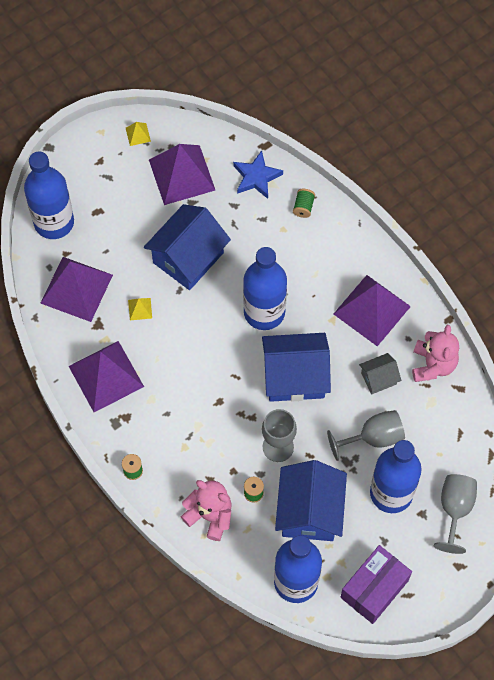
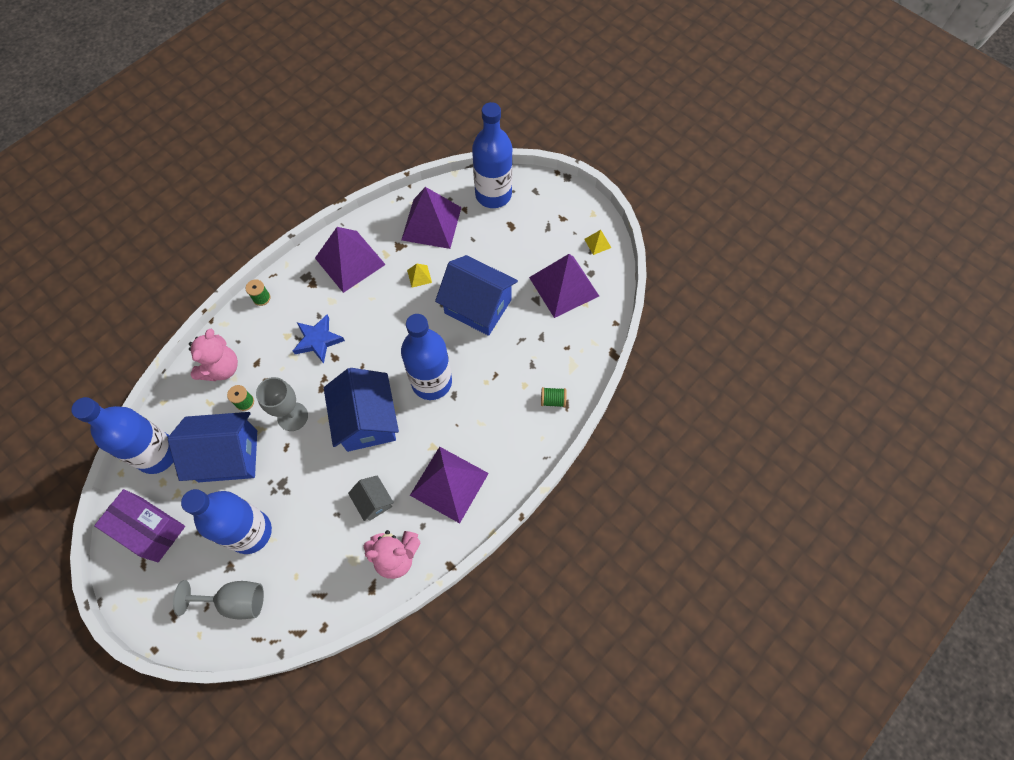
camera: 80 degrees right, 0 degrees up
blue star [233,150,283,199] -> blue star moved to [293,315,345,364]
grey goblet [327,410,405,461] -> none

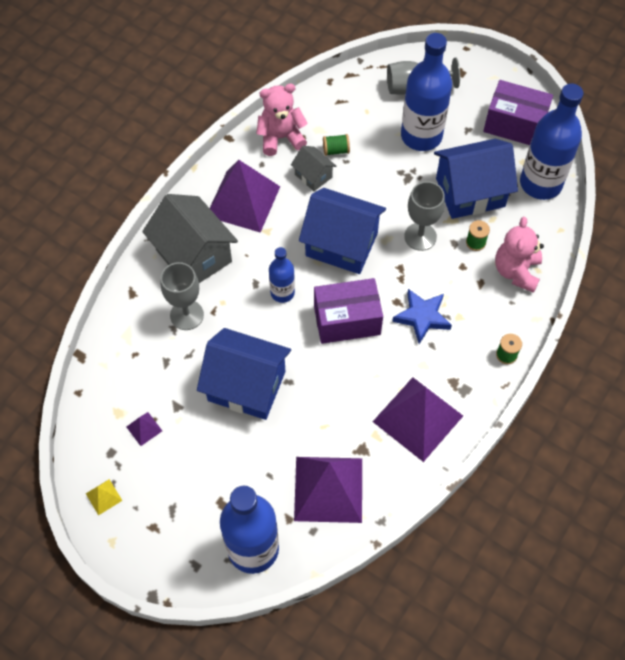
camera: 170 degrees right, 5 degrees down
blue house [324,368,399,452] -> blue house turned 45 degrees counterclockwise [299,188,386,274]
blue bottle [401,314,452,400] -> blue bottle [269,247,295,303], size x0.53
yellow pyramid [407,264,432,288] -> none
purple pyramid [529,254,599,318] -> purple pyramid [127,412,162,446], size x0.40
green spool [541,387,567,407] -> green spool moved to [323,134,350,156]
none -> grey house [142,194,238,283]
none -> grey goblet [161,262,204,330]
none -> purple box [314,278,383,344]

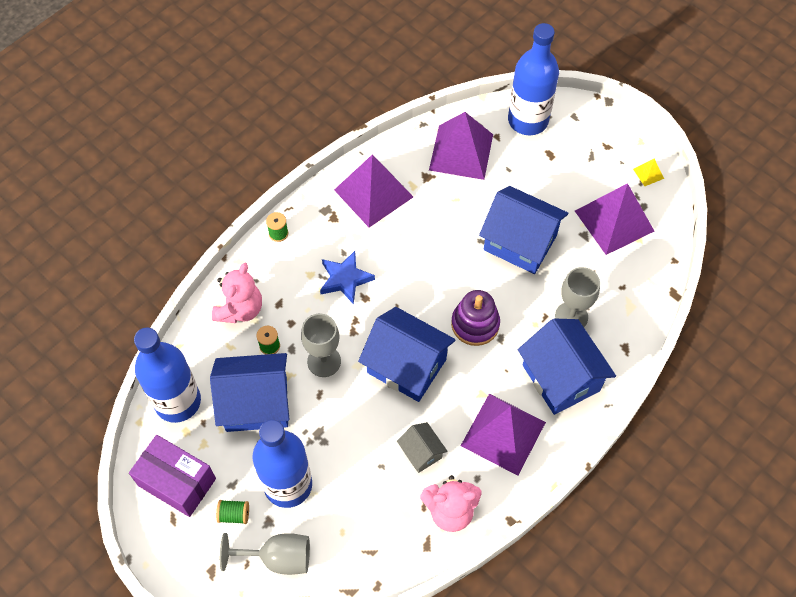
camera: 170 degrees left, 0 degrees up
purple pyramid [127,412,162,446] -> purple pyramid [575,183,654,255], size x2.47
grey house [142,194,238,283] -> blue house [518,318,616,415]
blue bottle [269,247,295,303] -> purple stacking toy [451,290,500,346]
purple box [314,278,383,344] -> none
green spool [323,134,350,156] -> green spool moved to [216,500,249,524]

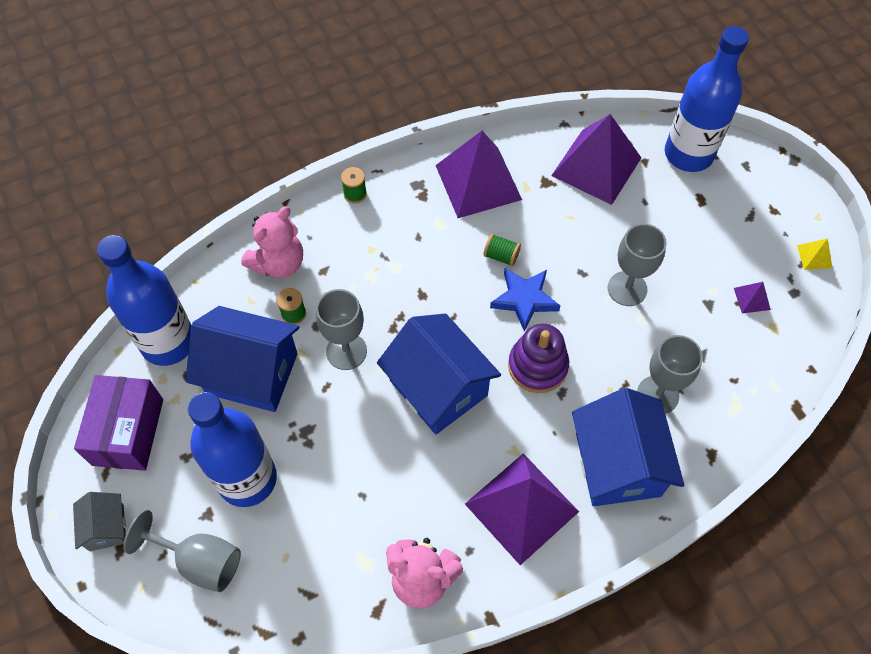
camera: 20 degrees right, 0 degrees up
purple box [129,435,216,517] -> purple box turned 45 degrees clockwise [74,375,163,471]
green spool [216,500,249,524] -> green spool moved to [483,234,521,266]
blue star [320,251,375,305] -> blue star moved to [490,268,560,332]
grey house [397,422,447,473] -> grey house moved to [73,492,126,551]
blue house [479,186,568,274] -> grey goblet [608,224,667,306]
purple pyramid [575,183,654,255] -> purple pyramid [734,282,771,314], size x0.40

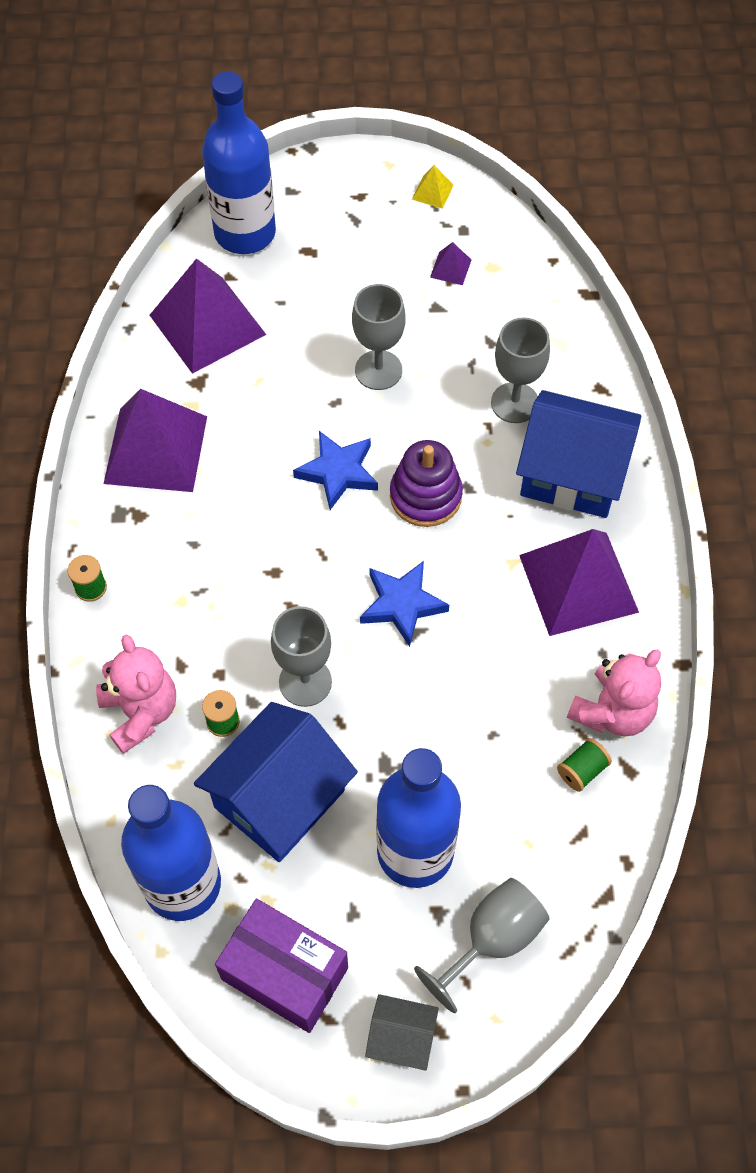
camera: 65 degrees left, 0 degrees up
blue house [377,314,501,434] -> blue star [360,561,449,647]
green spool [483,234,521,266] -> green spool moved to [557,738,612,792]

